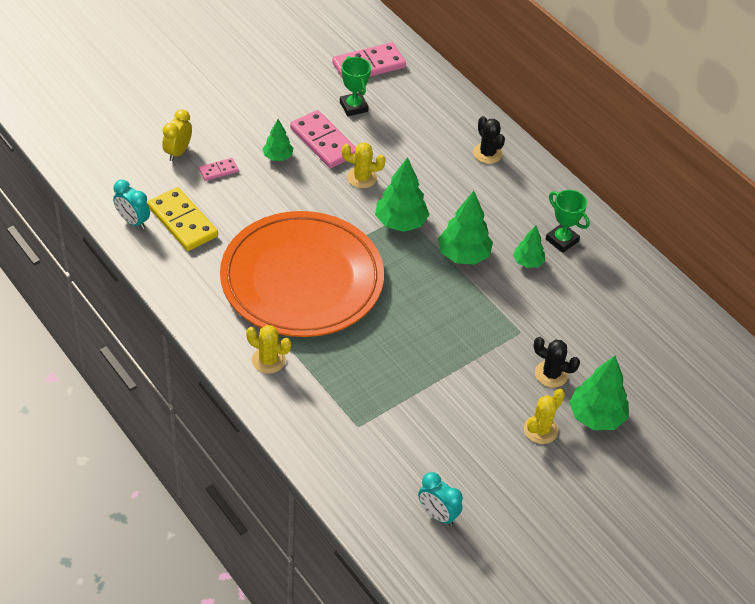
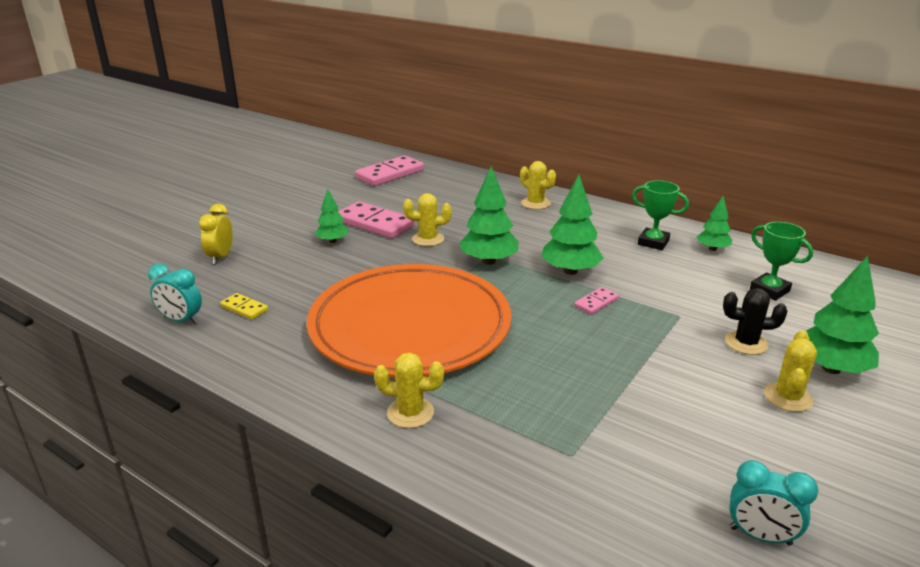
camera: 15 degrees left, 20 degrees down
yellow domino [147,187,218,251] -> yellow domino [220,293,268,320], size x0.50
pink domino [199,158,239,181] -> pink domino moved to [574,287,619,315]
green trophy [340,56,371,116] -> green trophy moved to [750,222,813,301]
black cactus [473,116,505,164] -> yellow cactus [520,161,556,209]
green tree [513,225,545,268] -> green tree moved to [697,196,732,251]

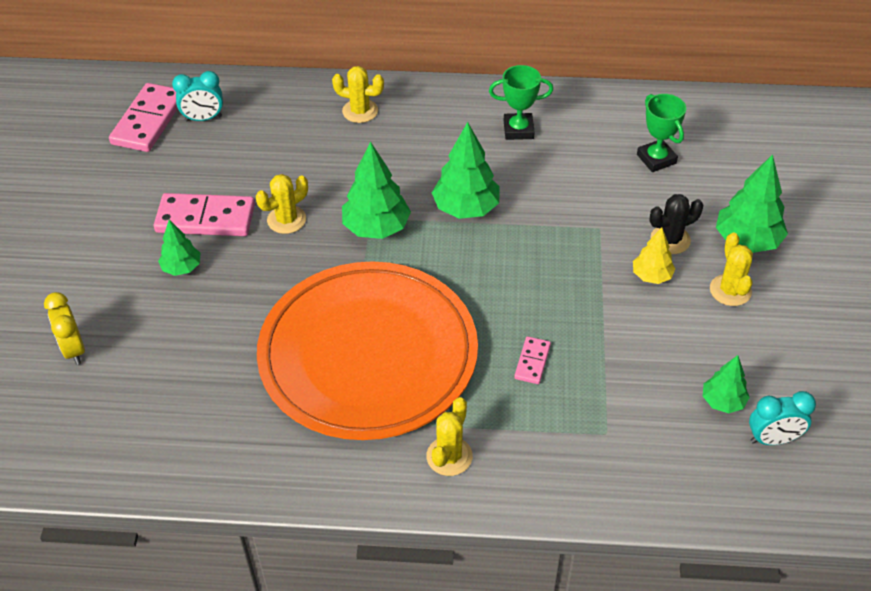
camera: 30 degrees left, 20 degrees up
turquoise clock [148,264,202,324] -> turquoise clock moved to [172,71,223,122]
yellow domino [220,293,268,320] -> none
yellow cactus [374,353,444,428] -> yellow cactus turned 45 degrees counterclockwise [426,397,473,476]
pink domino [574,287,619,315] -> pink domino moved to [514,336,551,384]
green tree [697,196,732,251] -> green tree moved to [703,355,750,413]
green trophy [750,222,813,301] -> green trophy turned 45 degrees clockwise [637,94,686,172]
none -> yellow tree [633,228,675,284]

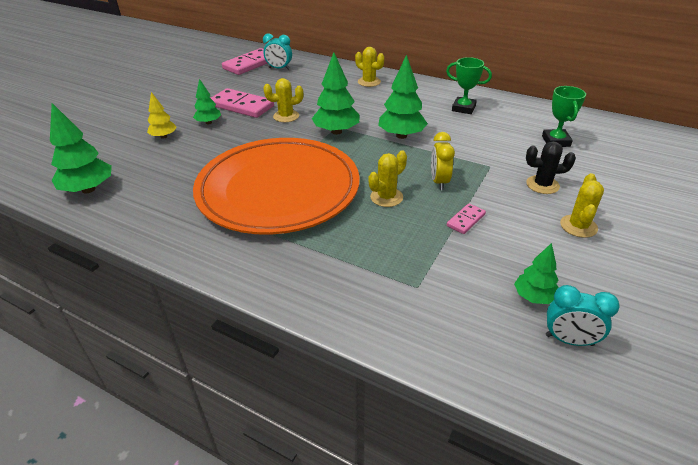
camera: 25 degrees right, 10 degrees down
yellow clock [44,292,85,365] -> yellow clock moved to [431,132,455,190]
yellow cactus [426,397,473,476] -> yellow cactus moved to [369,151,407,207]
pink domino [514,336,551,384] -> pink domino moved to [447,203,486,234]
yellow tree [633,228,675,284] -> yellow tree moved to [147,92,177,139]
green tree [716,154,788,253] -> green tree moved to [50,103,112,193]

